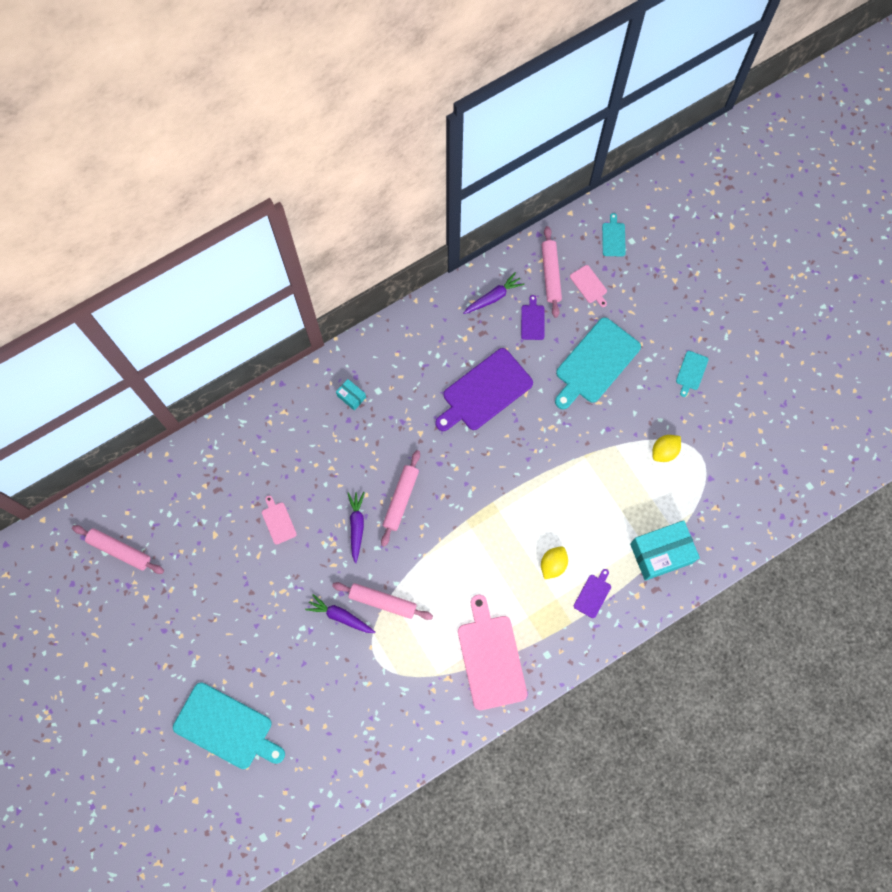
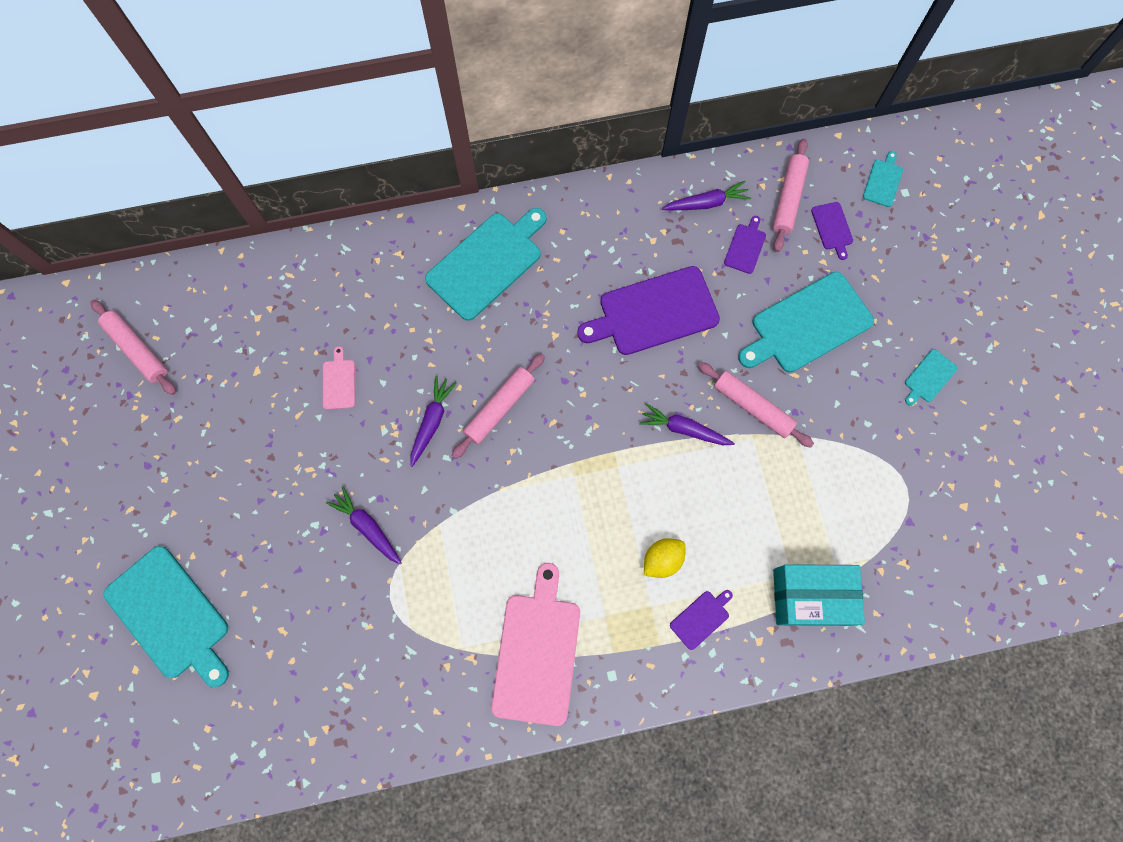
camera: 20 degrees right, 0 degrees up
pink rolling pin [332,582,433,620] -> pink rolling pin moved to [698,362,814,448]
turquoise box [336,379,366,410] -> turquoise cutting board [425,208,547,321]
pink cutting board [570,265,607,307] -> purple cutting board [811,202,853,260]
yellow lemon [652,435,681,462] -> none
none -> purple carrot [639,403,735,445]

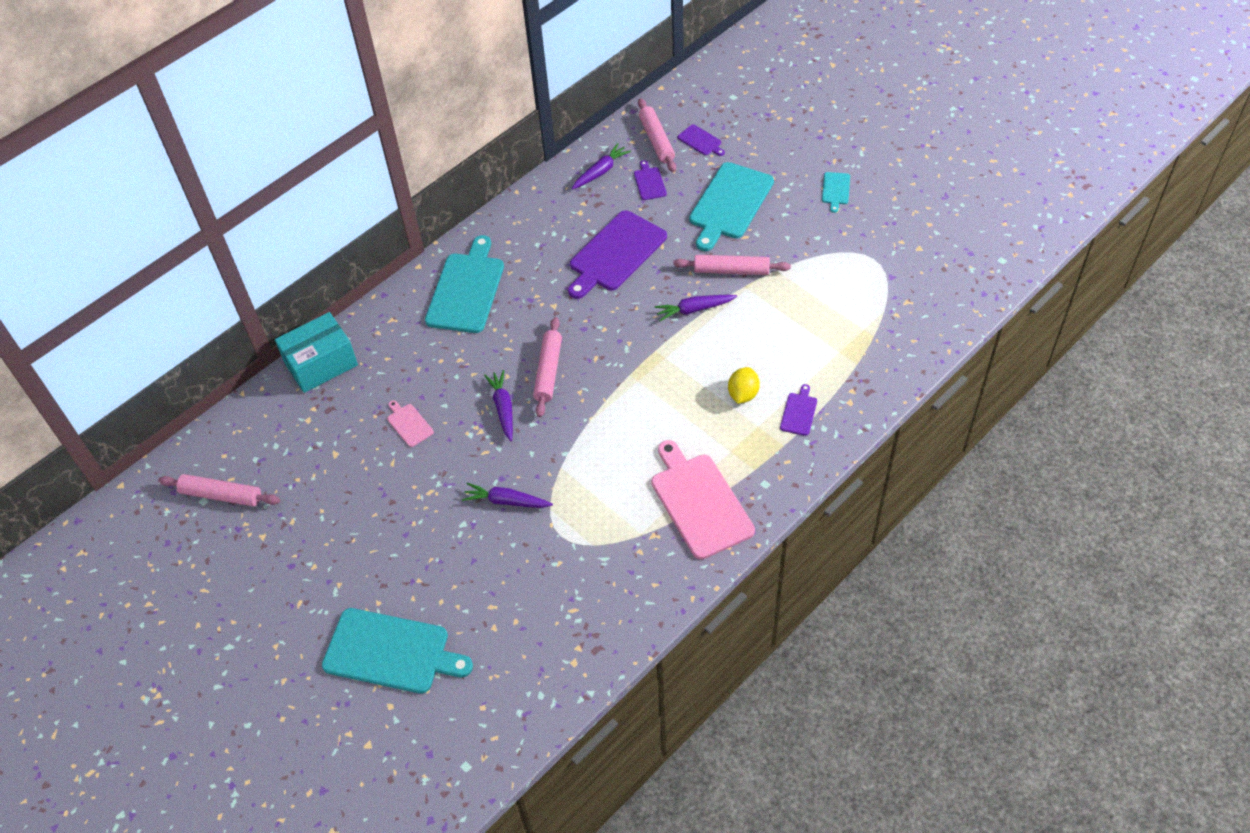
camera: 30 degrees left, 20 degrees down
turquoise box [773,564,865,626] -> turquoise box moved to [275,312,358,393]
turquoise cutting board [863,151,903,207] -> none

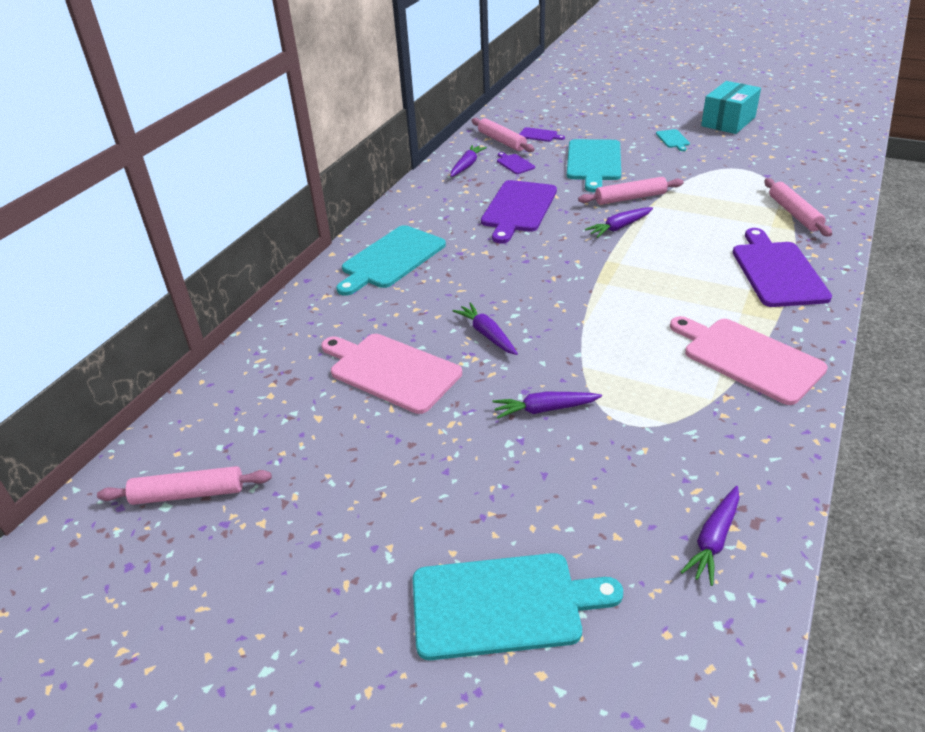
camera: 20 degrees left, 15 degrees down
turquoise box [275,312,358,393] -> turquoise box moved to [701,81,761,134]
pink cutting board [387,400,434,447] -> pink cutting board [321,334,462,414], size x2.19
turquoise cutting board [425,235,504,333] -> turquoise cutting board turned 135 degrees counterclockwise [336,225,446,296]
pink rolling pin [533,317,562,417] -> pink rolling pin moved to [764,178,832,237]
yellow lemon [728,367,760,404] -> none
purple cutting board [780,384,817,436] -> purple cutting board [733,228,832,307], size x2.19
none -> purple carrot [681,486,739,586]

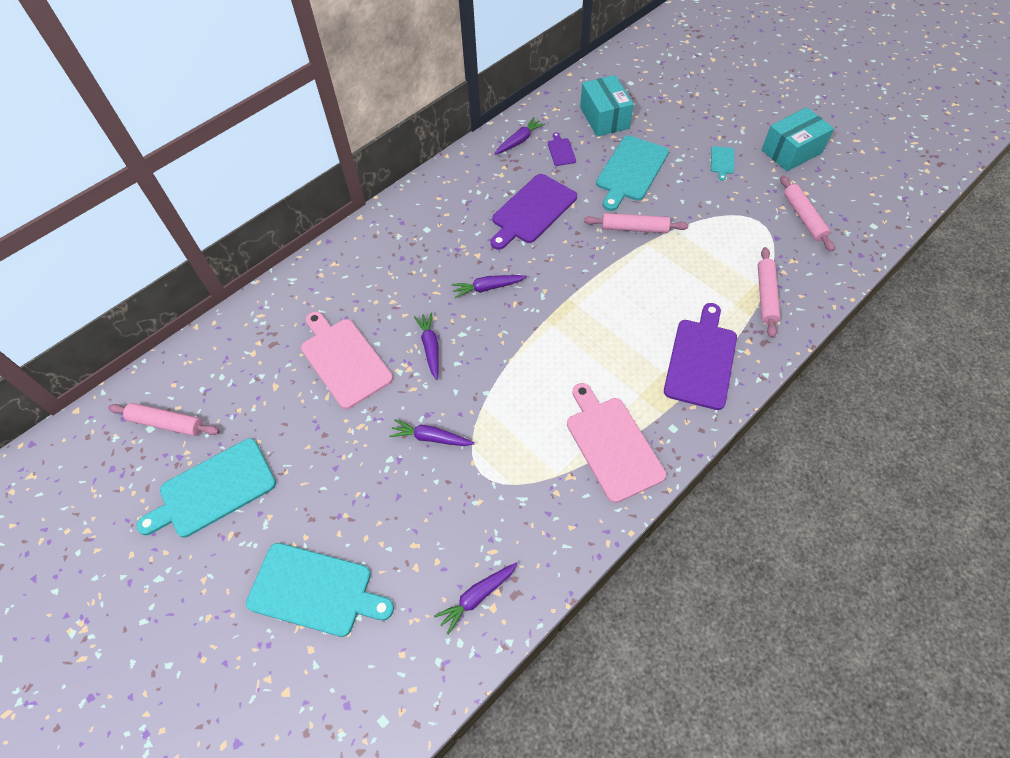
camera: 20 degrees right, 20 degrees up
turquoise cutting board [336,225,446,296] -> turquoise cutting board moved to [136,438,276,537]
pink rolling pin [472,118,535,152] -> pink rolling pin moved to [780,176,835,252]
purple cutting board [519,127,565,142] -> turquoise box [580,75,634,137]
purple carrot [585,207,653,238] -> purple carrot moved to [451,275,527,298]

